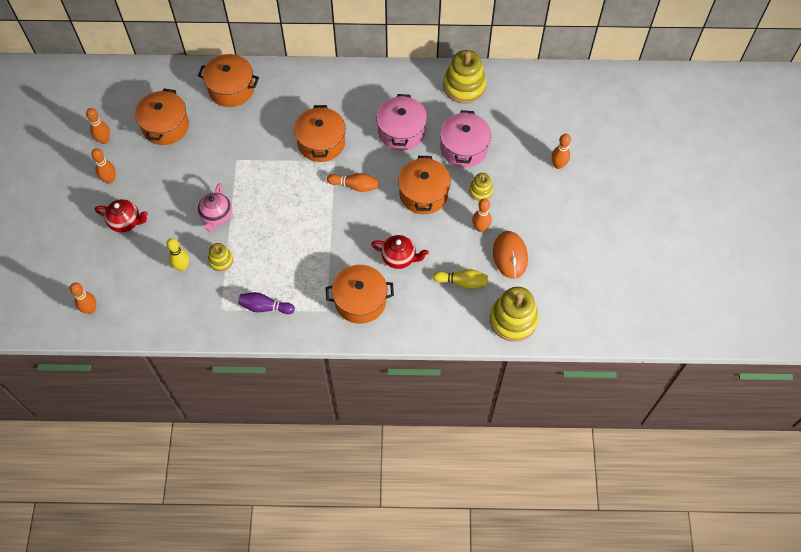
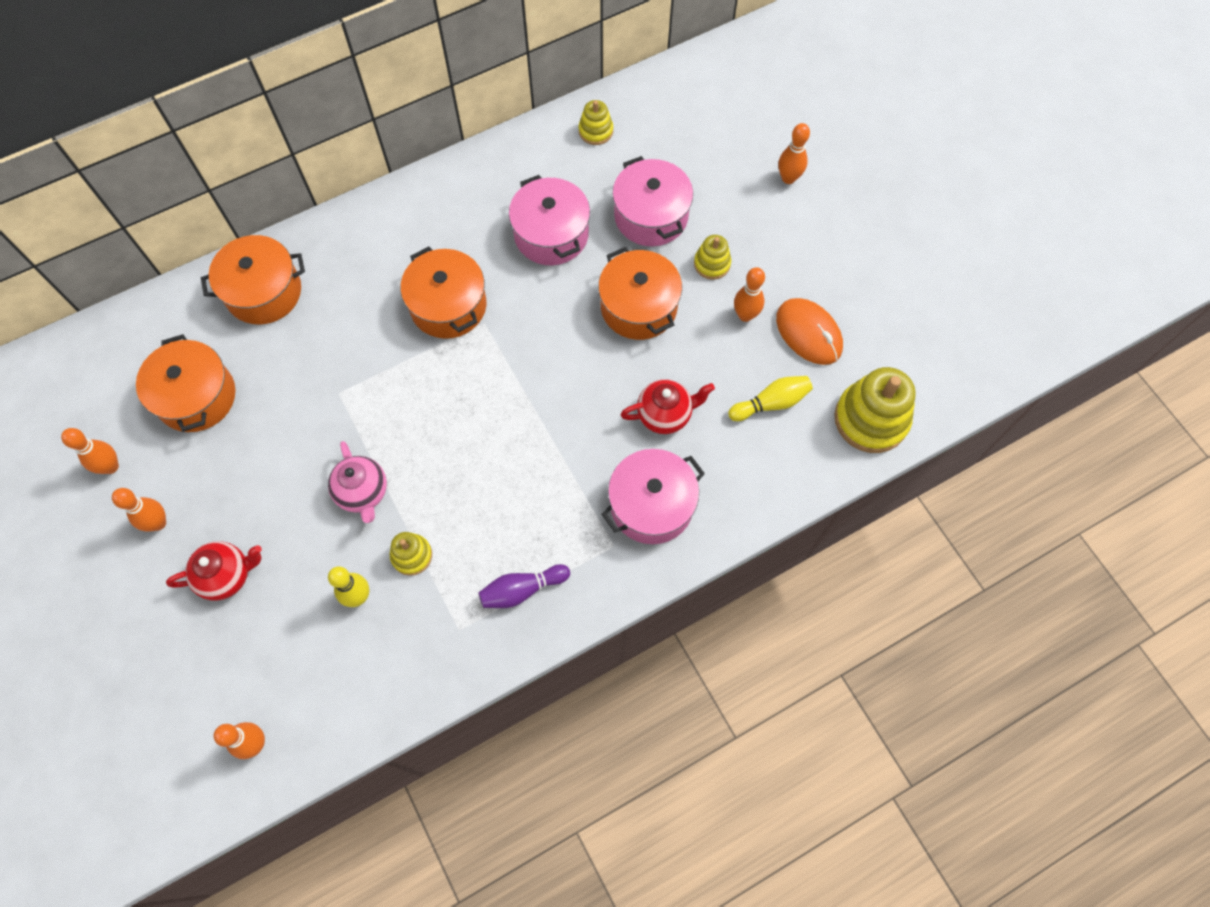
camera: 30 degrees left, 5 degrees up
orange pot [326,265,394,324] -> pink pot [602,449,705,544]
orange bowling pin [327,173,379,192] -> none
yellow stacking toy [443,50,486,103] -> yellow stacking toy [579,100,613,145], size x0.53

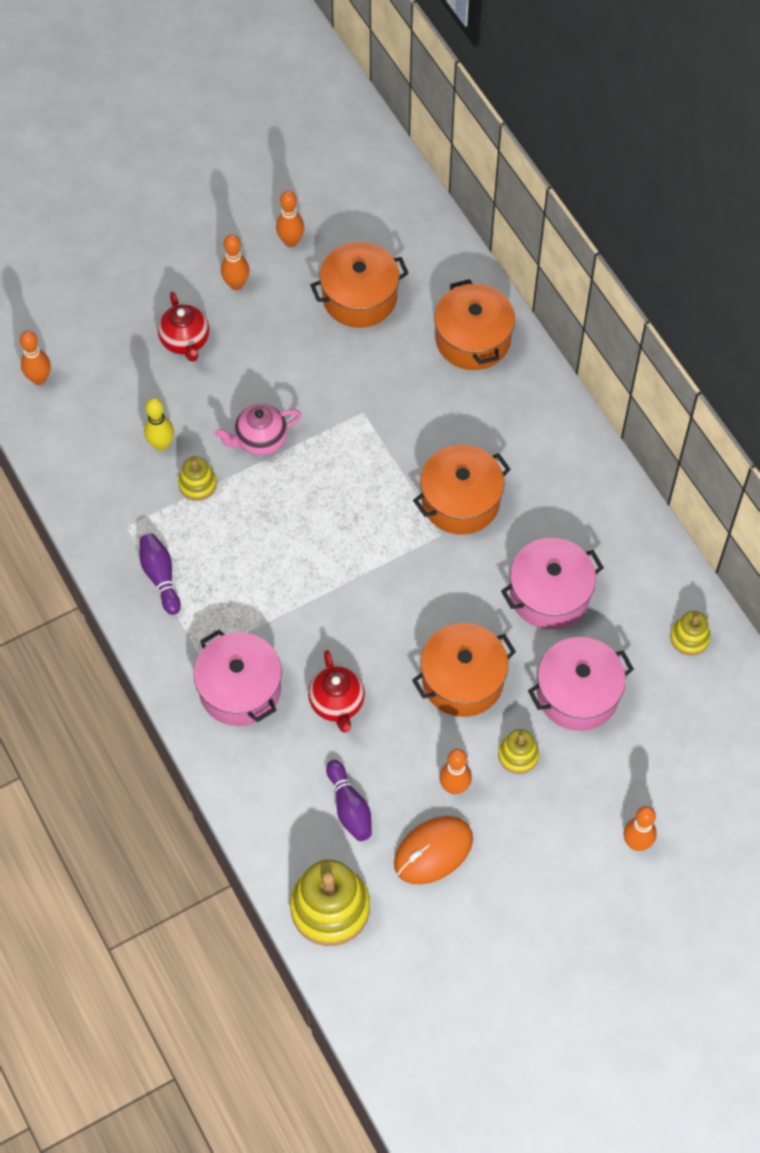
camera: 90 degrees right, 5 degrees down
yellow bowling pin [728,376,813,421] -> purple bowling pin [326,760,372,841]

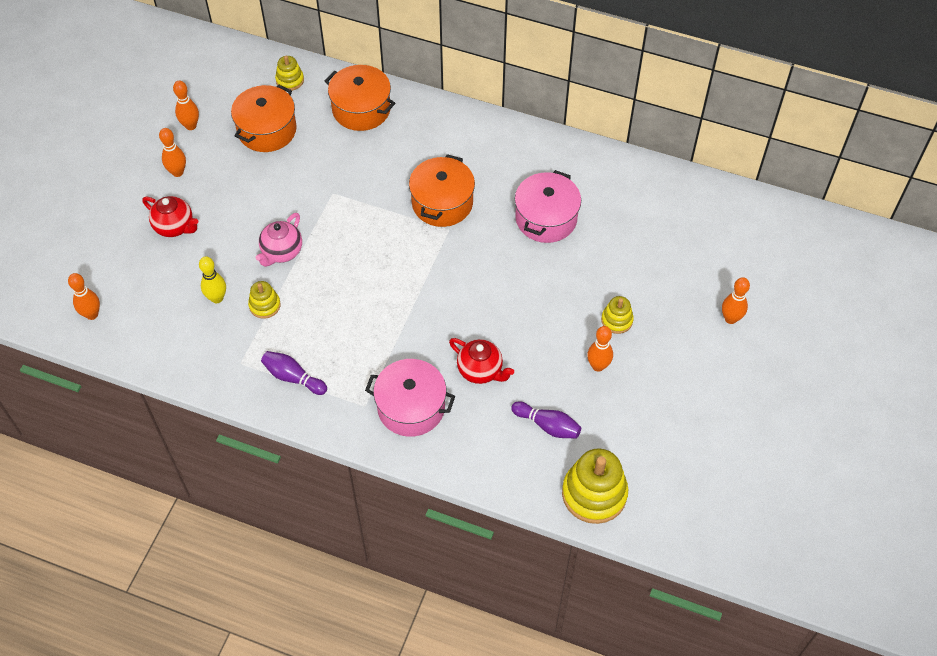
camera: 40 degrees left, 5 degrees down
orange mouse [394,816,473,885] -> none
orange pot [412,623,516,717] -> none
pink pot [528,637,634,731] -> none
yellow stacking toy [670,611,711,656] -> yellow stacking toy moved to [275,56,304,91]

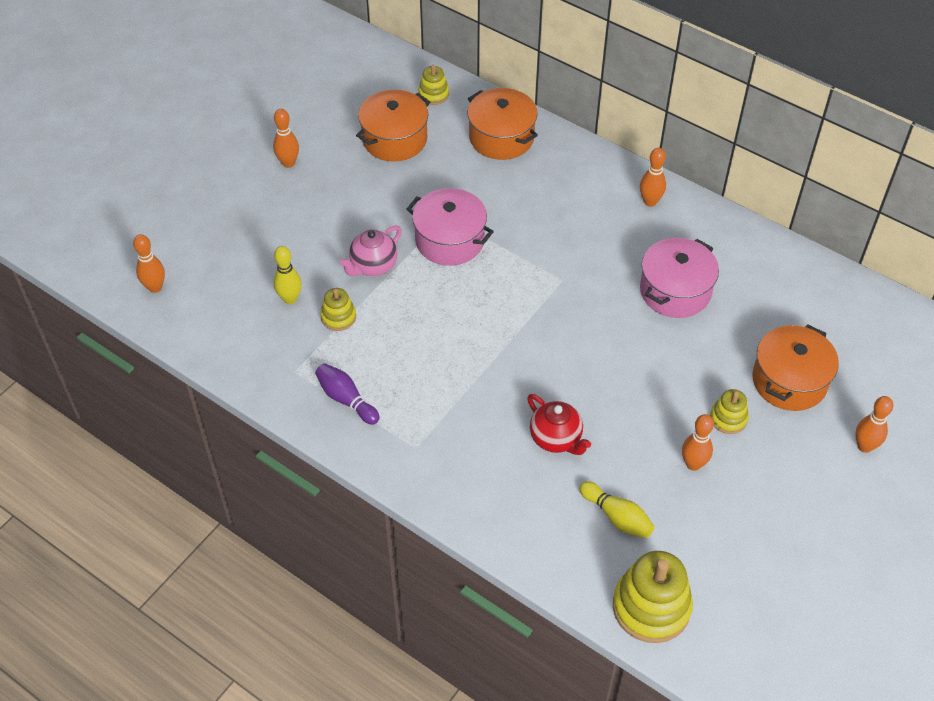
camera: 15 degrees right, 5 degrees down
red teapot [142,196,198,237] -> none
orange bowling pin [173,81,199,130] -> orange bowling pin moved to [640,148,666,207]
pink pot [365,359,455,437] -> pink pot moved to [407,188,494,266]
orange pot [409,154,475,227] -> orange pot moved to [752,325,839,411]
purple bowling pin [511,401,581,439] -> yellow bowling pin [579,481,654,538]

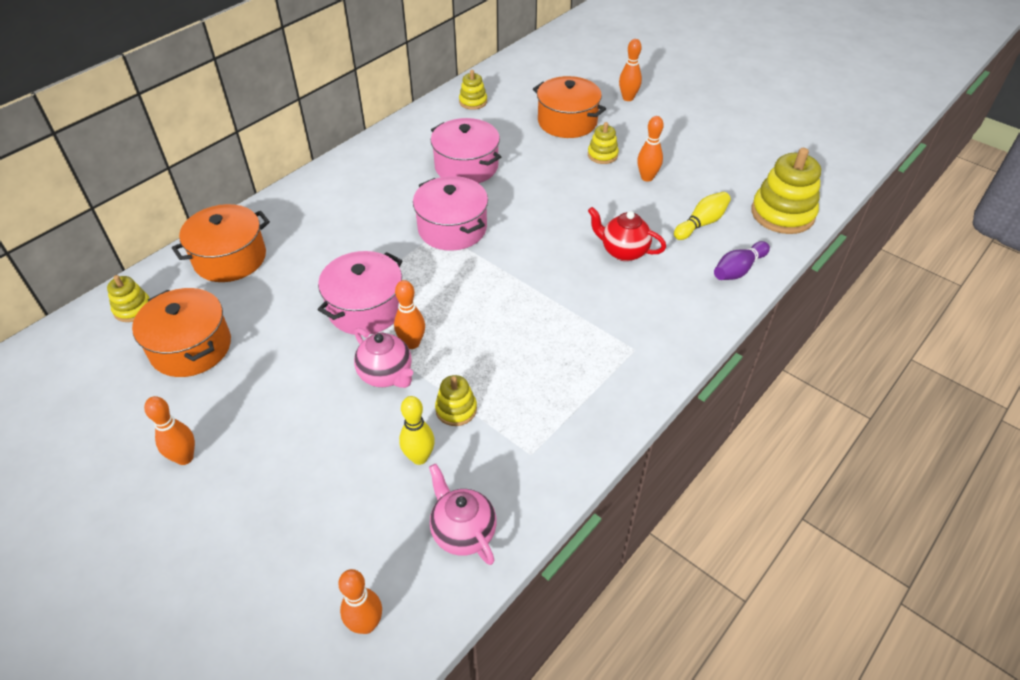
camera: 85 degrees left, 5 degrees down
purple bowling pin [315,363,380,425] -> purple bowling pin moved to [714,241,770,280]
red teapot [527,394,591,455] -> red teapot turned 120 degrees counterclockwise [588,207,666,261]
orange bowling pin [640,148,666,207] -> orange bowling pin moved to [394,280,425,349]
none -> pink pot [413,176,488,251]
none -> pink teapot [429,464,497,565]
none -> yellow stacking toy [459,70,487,110]

